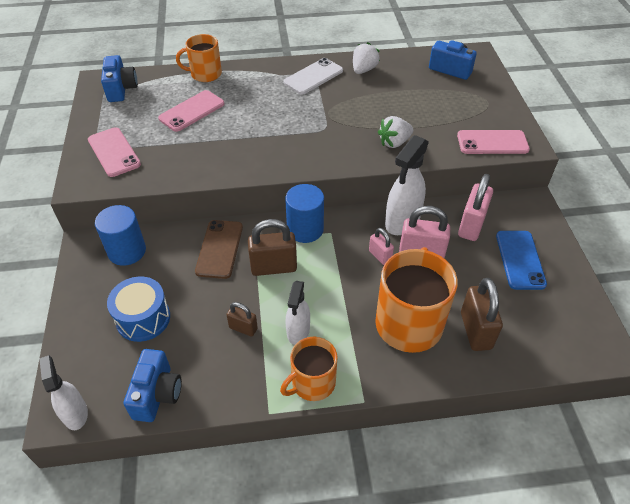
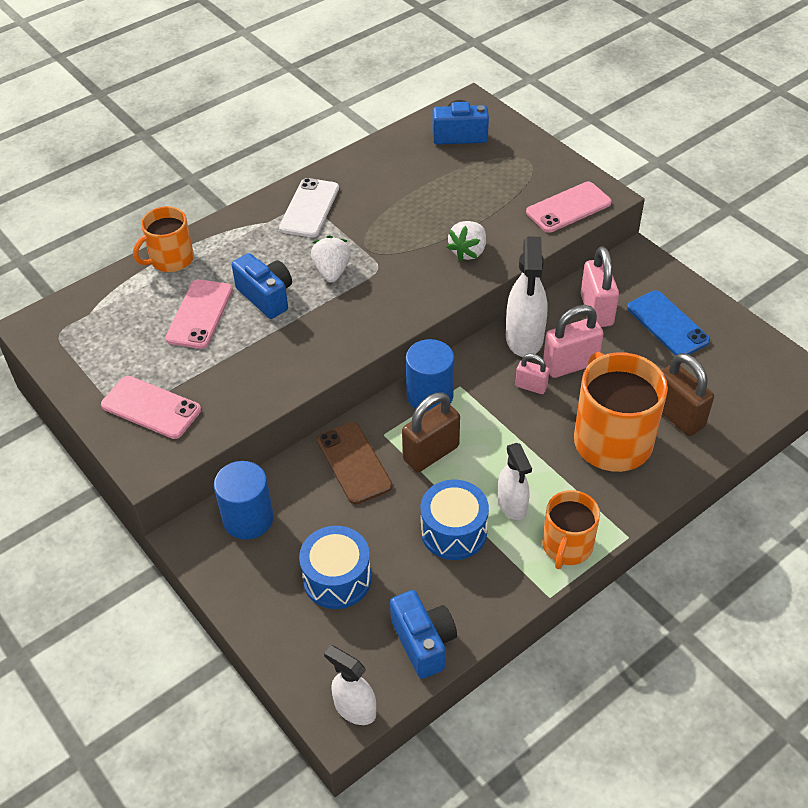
camera: 30 degrees left, 0 degrees up
blue camera [101,55,138,102] -> blue camera moved to [232,253,292,319]
brown padlock [227,302,258,336] -> blue drum [421,480,489,560]
white strawberry [353,42,380,74] -> white strawberry moved to [311,235,351,283]

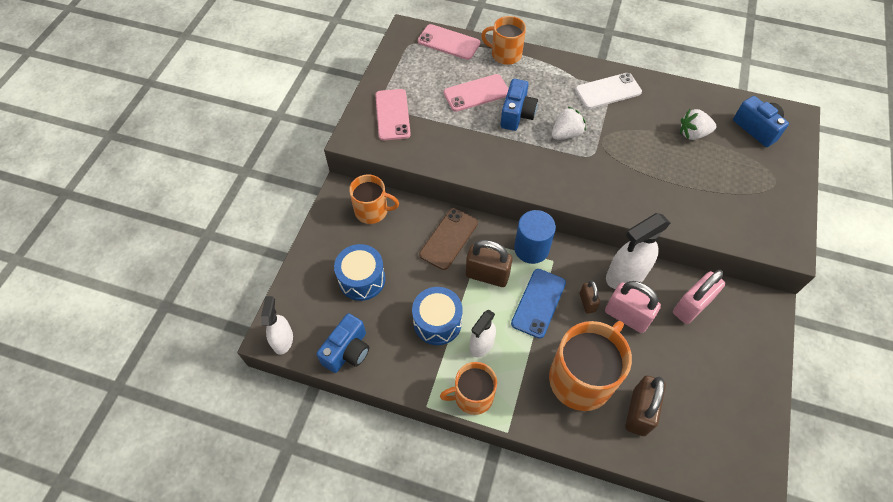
camera: 55 degrees right, 10 degrees up
blue cylinder [214,461,274,540] -> orange mug [349,175,399,224]
white strawberry [447,221,486,261] -> white strawberry moved to [680,109,717,140]
pink padlock [515,354,549,394] -> brown padlock [580,280,600,314]
pink phone [526,182,612,233] -> pink phone moved to [418,24,480,60]
blue phone [627,291,710,356] -> blue phone moved to [511,269,566,339]

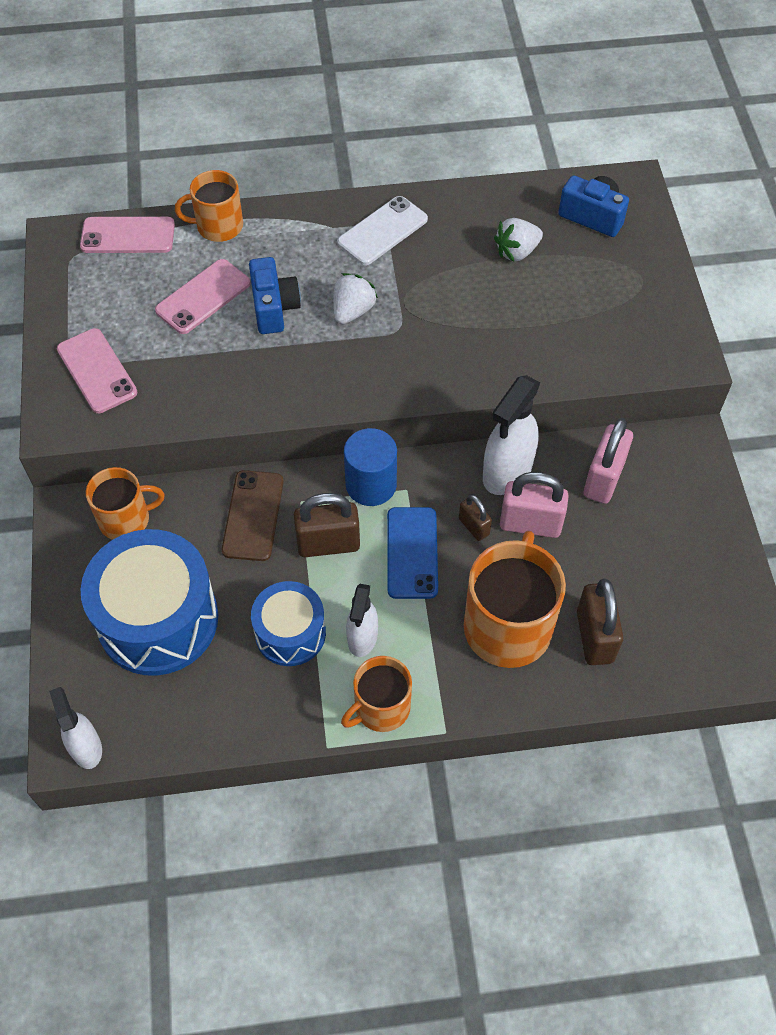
camera: 25 degrees left, 0 degrees up
blue camera [317,313,369,373] -> none
blue drum [334,244,386,301] -> blue drum [81,529,218,676], size x1.71

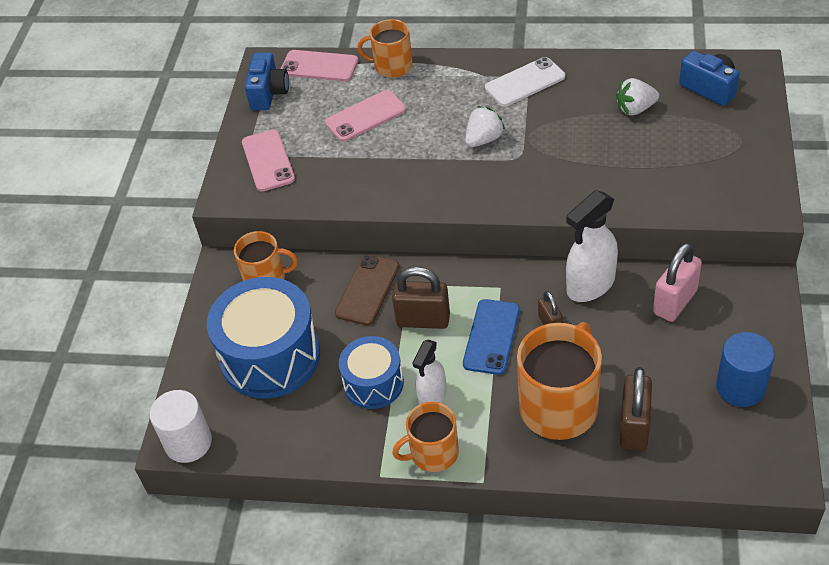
camera: 20 degrees right, 10 degrees down
white spray bottle [49,687,102,769] -> white cylinder [150,390,212,463]
blue camera [249,257,301,334] -> blue camera moved to [245,53,289,110]
blue cylinder [344,428,397,506] -> blue cylinder moved to [716,332,775,407]
pink padlock [500,472,569,538] -> none

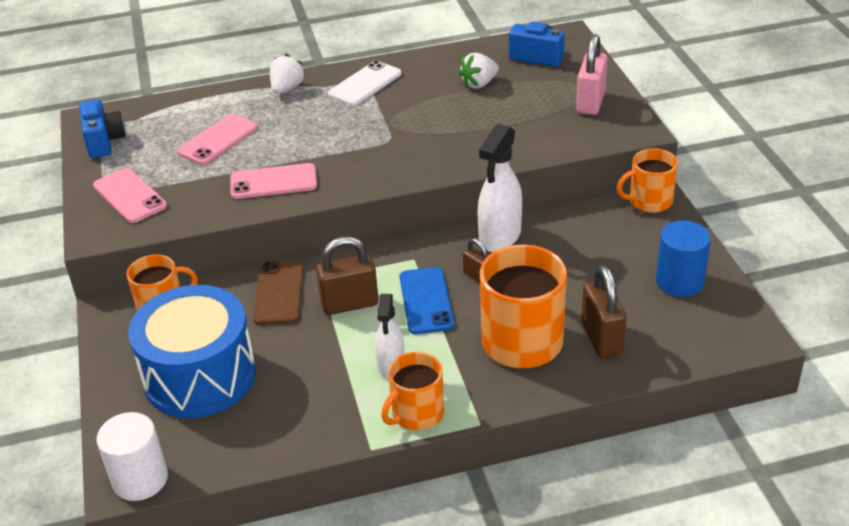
camera: 25 degrees left, 10 degrees down
pink phone [281,50,358,81] -> pink phone moved to [230,163,317,199]
blue drum [339,336,404,409] -> none
orange mug [357,19,413,78] -> orange mug moved to [617,148,678,213]
white strawberry [465,106,506,147] -> white strawberry moved to [270,54,306,94]
pink padlock [653,243,702,322] -> pink padlock moved to [576,34,607,115]

